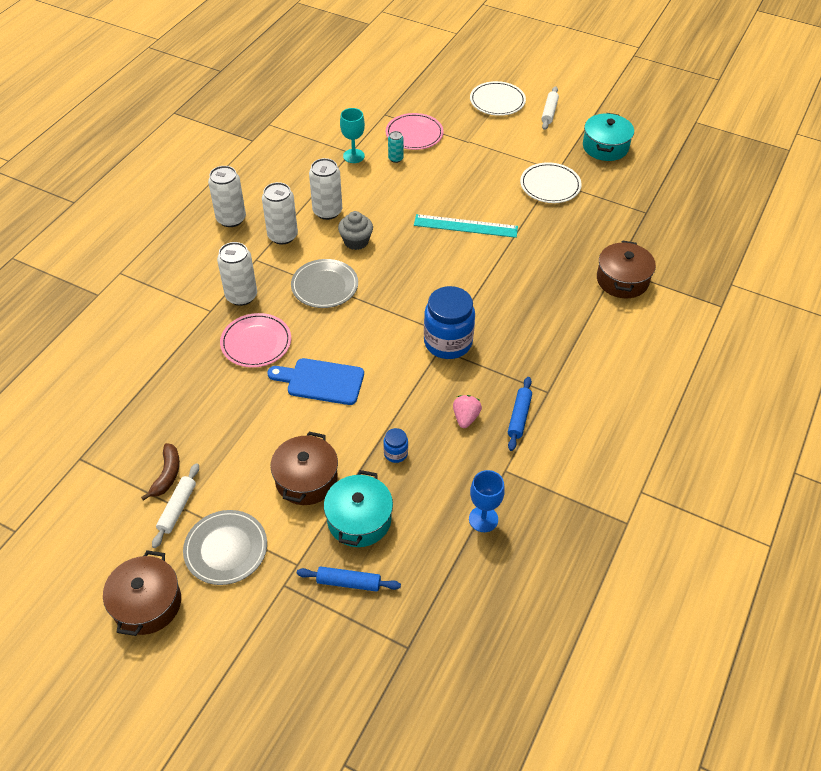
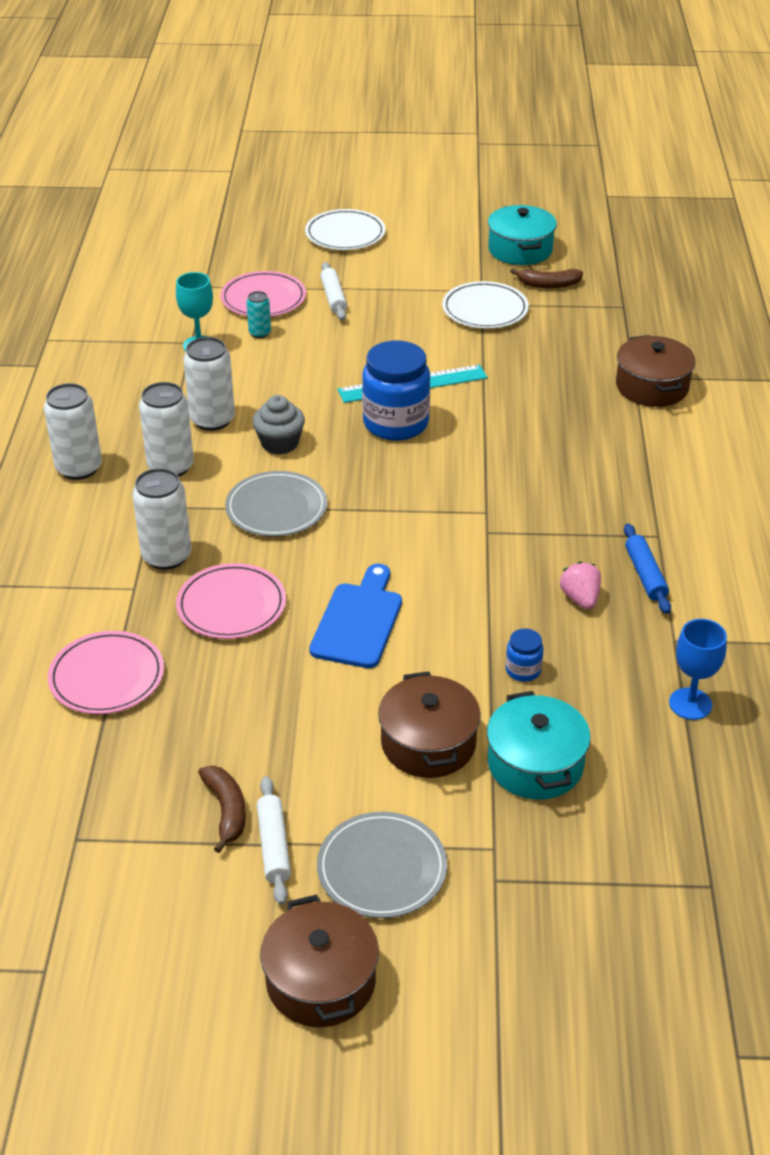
camera: 25 degrees left, 10 degrees down
blue cutting board [267,358,364,405] -> blue cutting board turned 120 degrees clockwise [309,564,402,668]
blue rolling pin [297,566,401,592] -> none
blue jar [424,286,475,359] -> blue jar moved to [362,341,430,441]
white rolling pin [541,87,559,130] -> white rolling pin moved to [320,262,347,320]
none -> pink plate [48,631,164,714]
none -> brown banana [510,268,583,288]

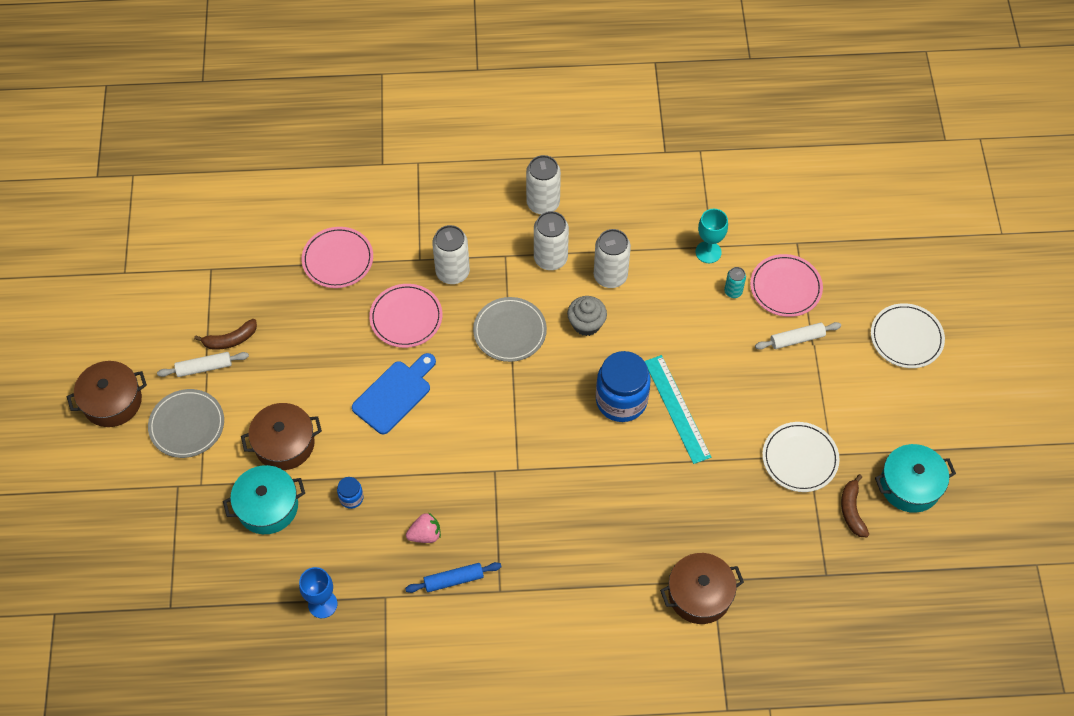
camera: 85 degrees right, 20 degrees up
blue cutting board [309,564,402,668] -> blue cutting board turned 60 degrees counterclockwise [352,353,436,434]

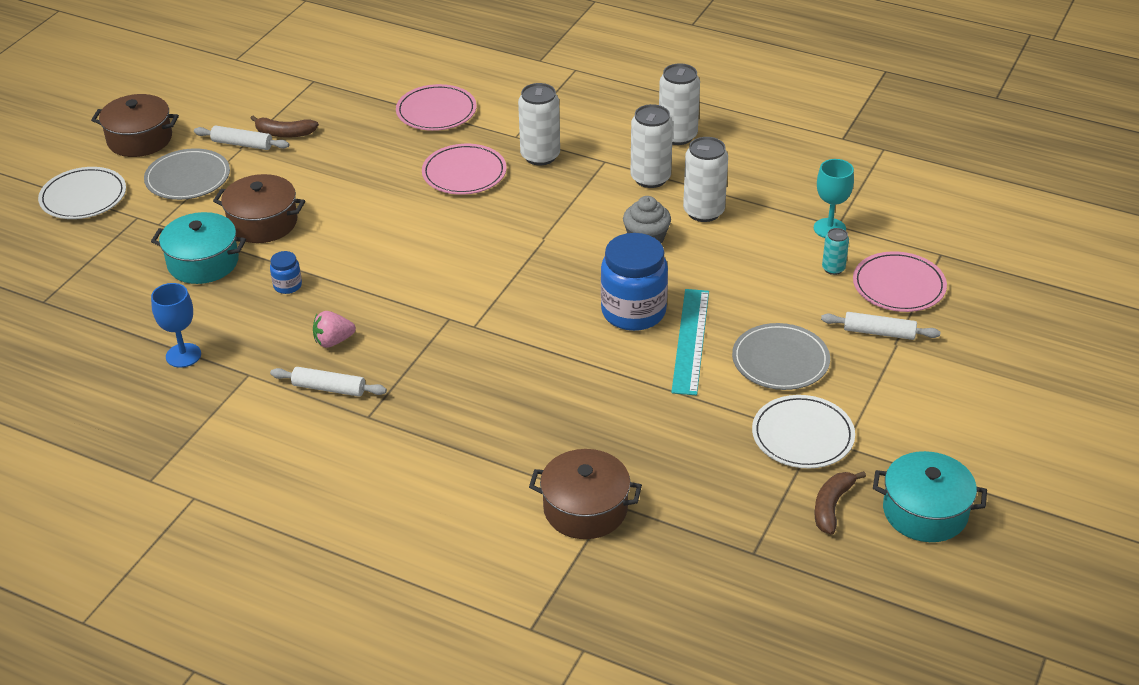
camera: 30 degrees right, 20 degrees down
blue cutting board [352,353,436,434] -> none
blue rolling pin [405,562,502,593] -> white rolling pin [270,367,387,397]
pink strawberry [406,513,441,543] -> pink strawberry turned 150 degrees clockwise [313,311,356,348]
grey plate [473,297,547,362] -> grey plate moved to [732,323,830,390]
white plate [871,303,945,368] -> white plate moved to [38,167,126,219]

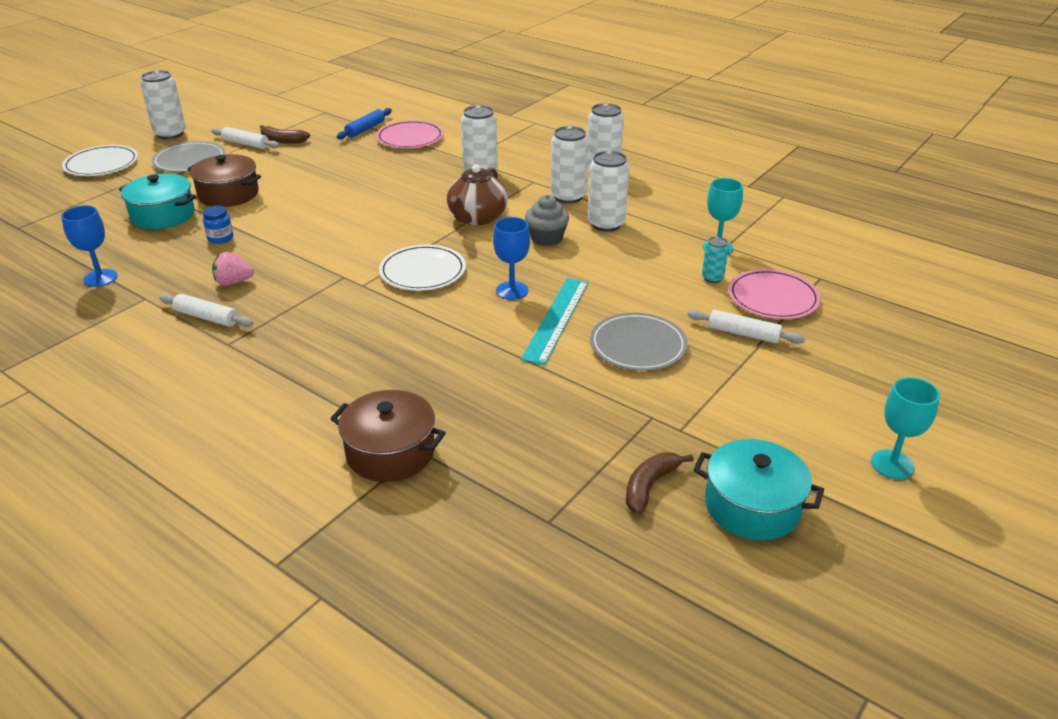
camera: 10 degrees right, 5 degrees down
brown pot [91,94,179,157] -> white can [141,70,186,139]
pink plate [422,144,507,195] -> none
blue jar [601,233,668,331] -> blue goblet [493,217,530,300]
white plate [752,395,855,469] -> white plate moved to [379,244,466,291]
none -> blue rolling pin [337,108,392,139]
none -> brown teapot [447,164,508,225]
none -> turquoise goblet [871,377,940,479]

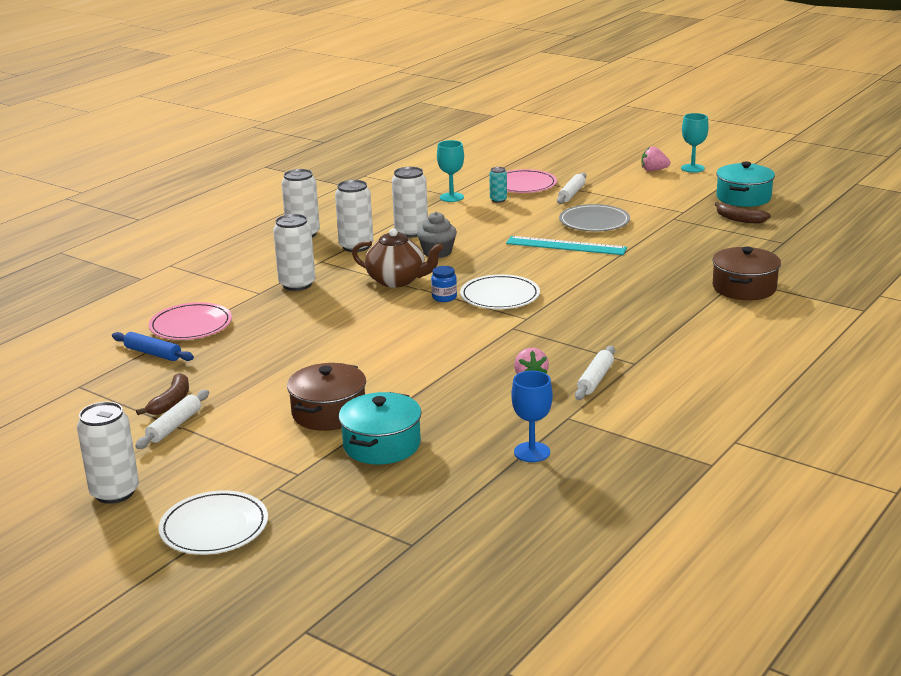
camera: 90 degrees left, 10 degrees down
grey plate [152,141,225,172] -> none
blue jar [203,206,233,244] -> blue jar moved to [431,266,457,302]
blue goblet [493,217,530,300] -> none
none -> pink strawberry [642,146,670,171]

